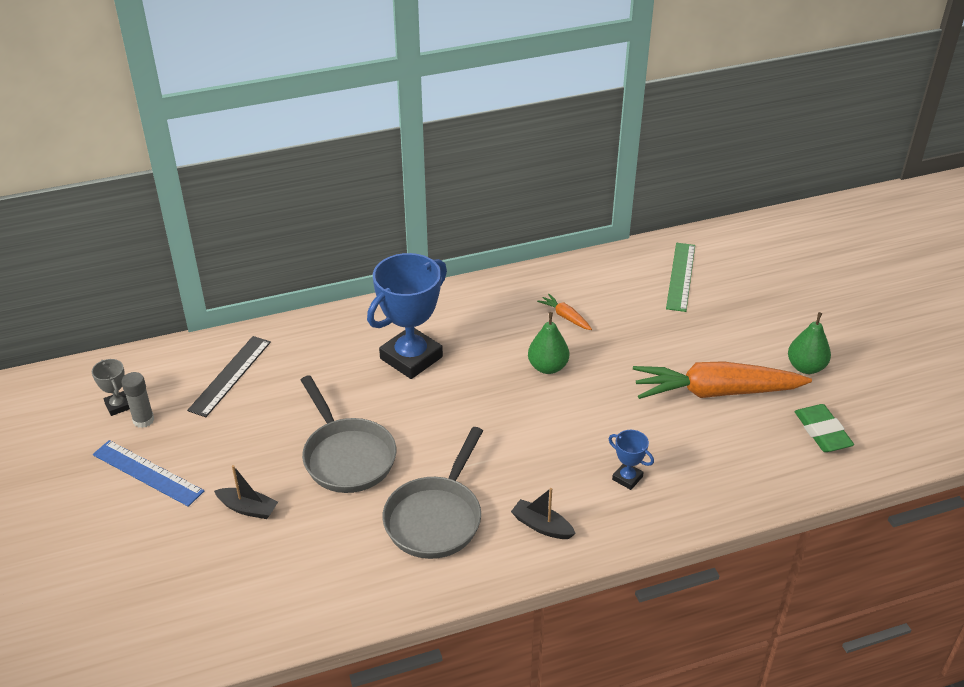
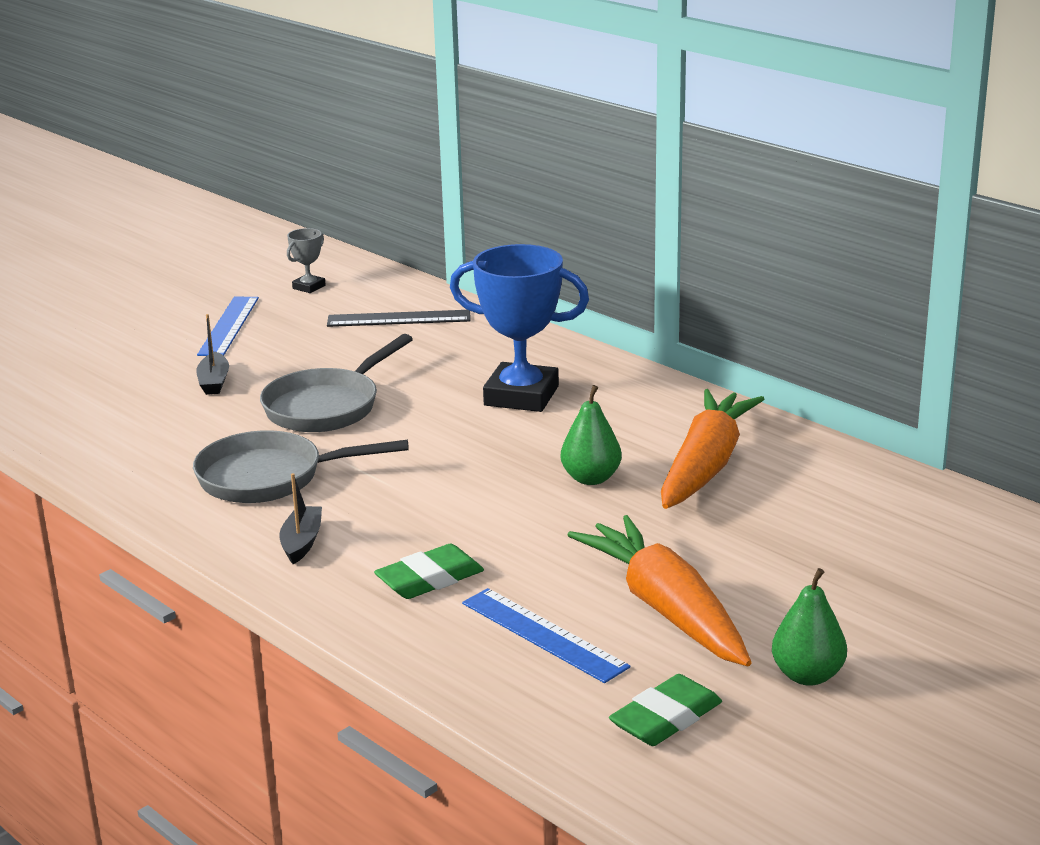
camera: 65 degrees right, 15 degrees down
grey glue stick [121,372,154,428] -> none
orange carrot [537,294,592,330] -> orange carrot [661,389,764,509], size x2.43
blue trophy [609,430,654,490] -> green eraser [374,544,484,599]
green ruler [666,243,695,312] -> none
none -> blue ruler [462,588,630,683]

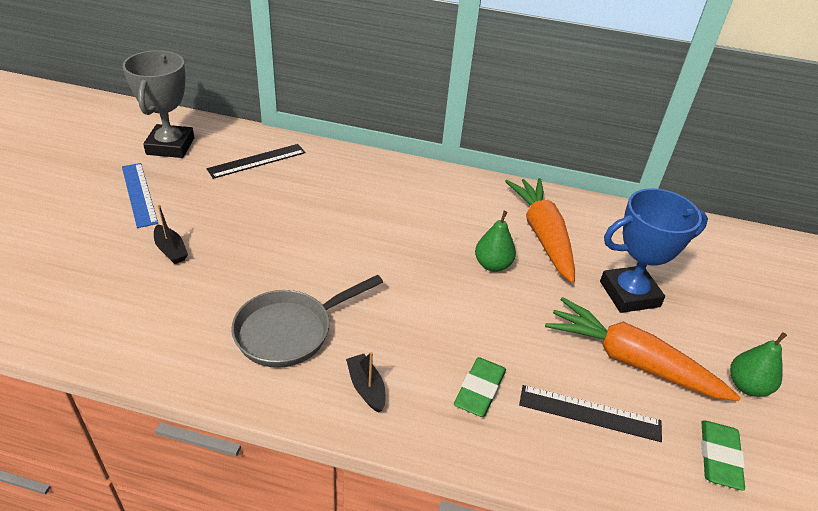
camera: 35 degrees left, 15 degrees up
grey pan [260,334,413,432] -> none
grey trophy [287,228,326,293] -> grey trophy [123,50,194,158], size x2.22
blue trophy [450,244,589,412] -> blue trophy moved to [600,188,708,313]
blue ruler [462,588,630,683] -> black ruler [519,385,662,442]

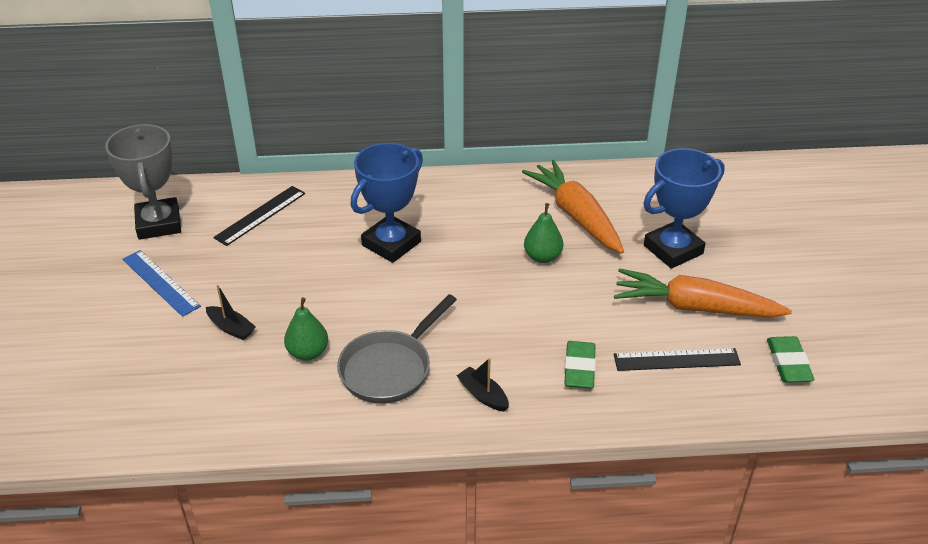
camera: 15 degrees left, 0 degrees up
green pear [730,332,787,397] -> green pear moved to [284,297,328,361]
none -> blue trophy [350,143,423,263]

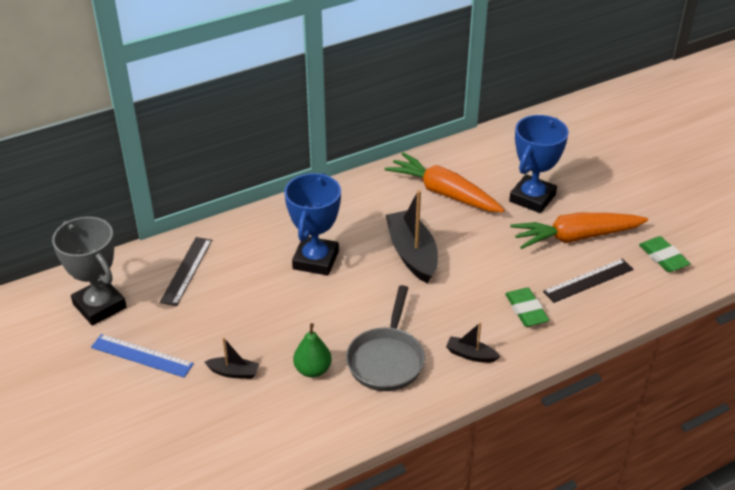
camera: 25 degrees left, 0 degrees up
green pear [524,203,563,263] -> none
none -> black boat [386,190,438,284]

